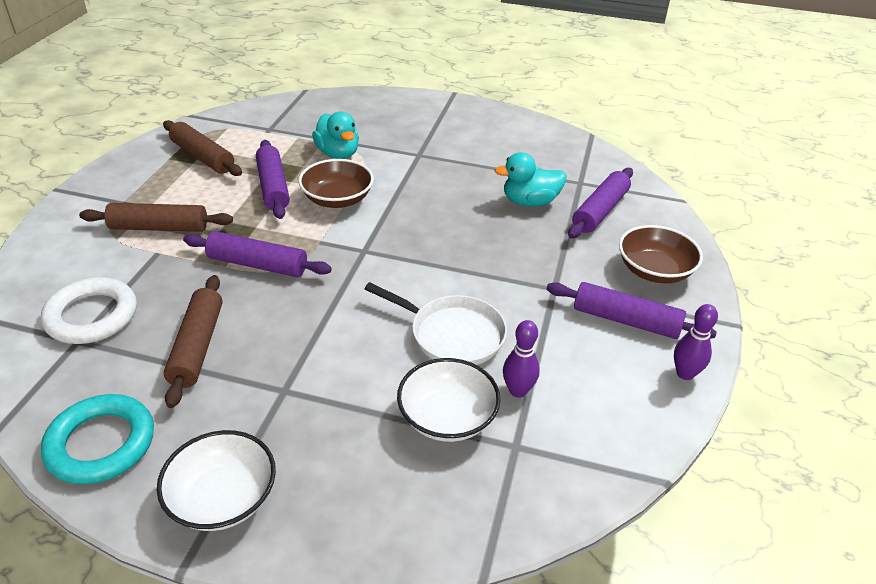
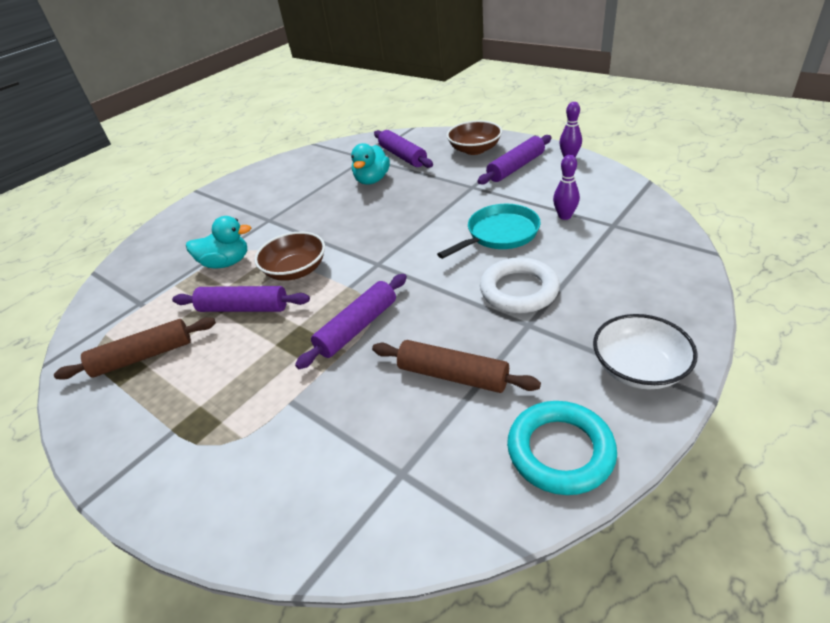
camera: 60 degrees left, 0 degrees up
white ring [41,277,137,344] -> white ring moved to [480,257,560,313]
brown rolling pin [79,203,233,232] -> none
white pan [365,282,507,365] -> turquoise pan [437,204,541,259]
white bowl [397,358,500,442] -> none

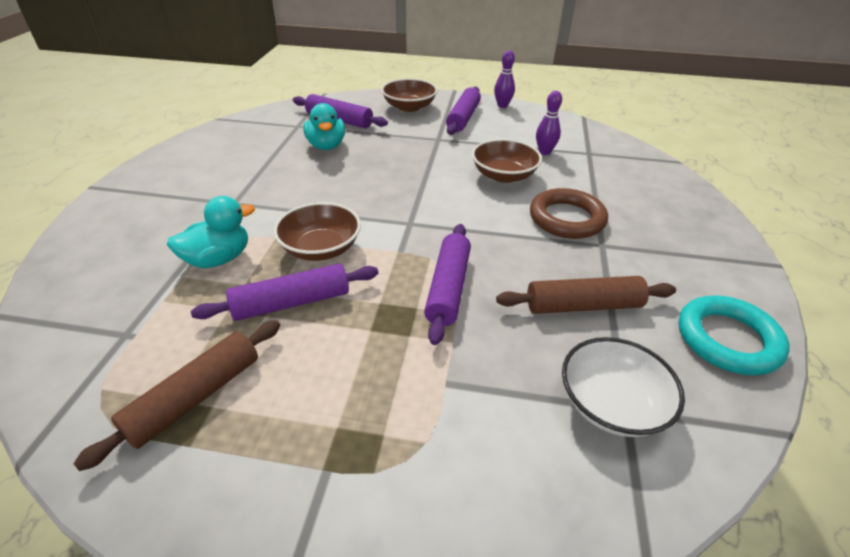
camera: 35 degrees left, 0 degrees up
turquoise pan [437,204,541,259] -> brown bowl [472,139,542,183]
white ring [480,257,560,313] -> brown ring [530,188,608,239]
white bowl [593,314,698,390] -> white bowl moved to [562,337,685,437]

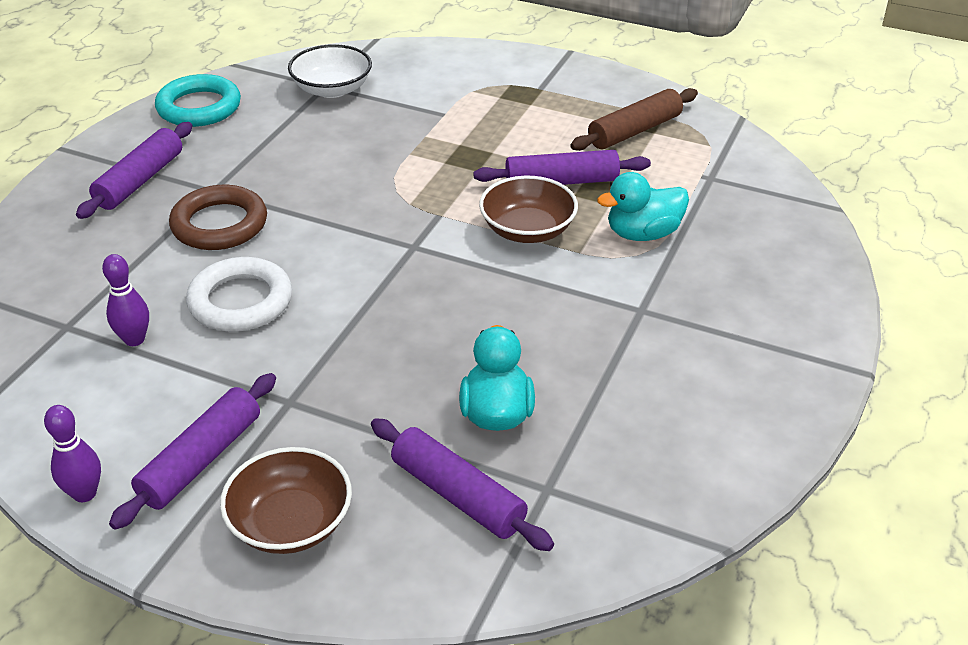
camera: 165 degrees left, 0 degrees up
purple rolling pin [424,224,471,345] -> purple rolling pin moved to [76,122,192,219]
brown bowl [472,139,542,183] -> white ring [186,257,292,332]
brown rolling pin [496,276,676,314] -> none

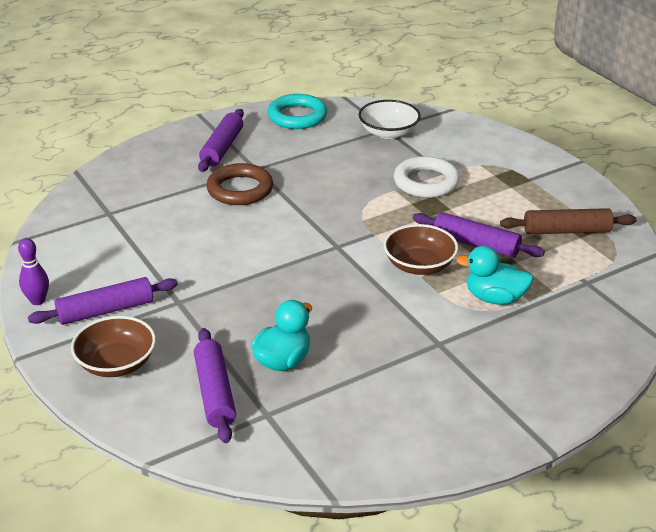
camera: 35 degrees right, 5 degrees down
purple rolling pin [76,122,192,219] -> purple rolling pin turned 45 degrees counterclockwise [198,109,244,172]
purple bowling pin [102,254,149,346] -> none
white ring [186,257,292,332] -> white ring moved to [394,156,460,198]

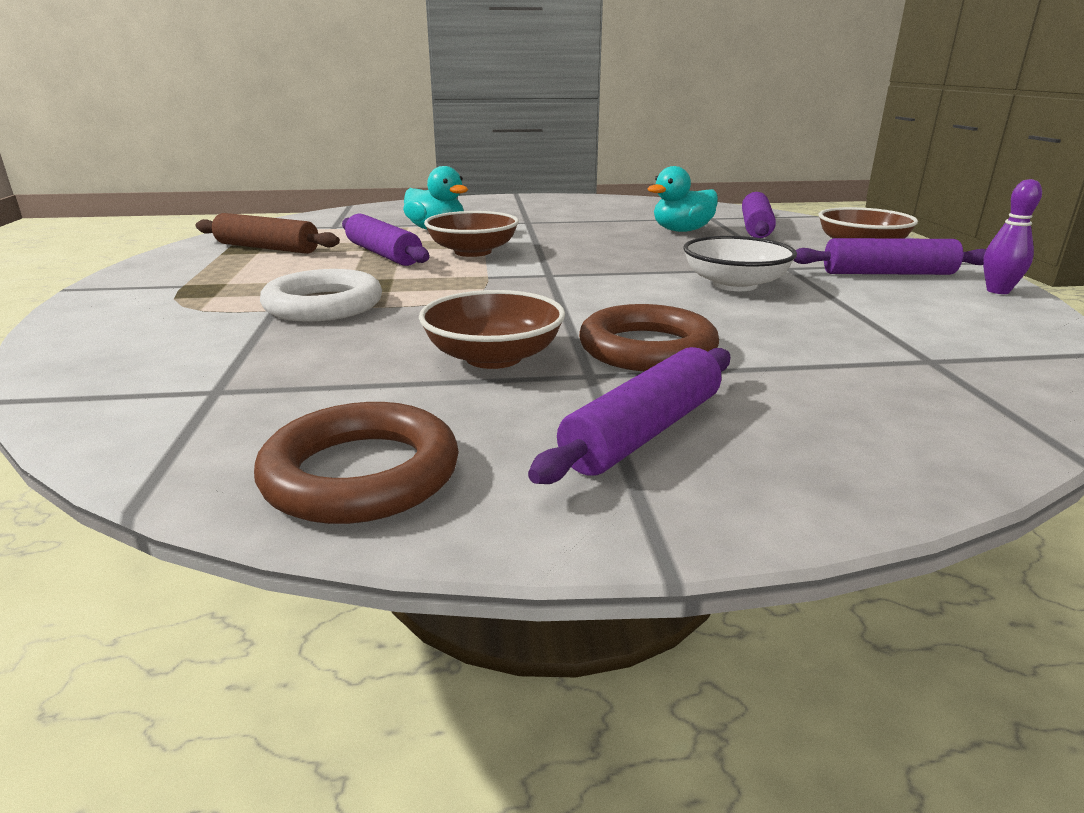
camera: 155 degrees left, 10 degrees down
turquoise ring [267,94,327,129] -> brown ring [254,402,459,524]
white bowl [359,100,421,139] -> white bowl moved to [683,236,797,291]
none -> brown bowl [419,290,565,369]

